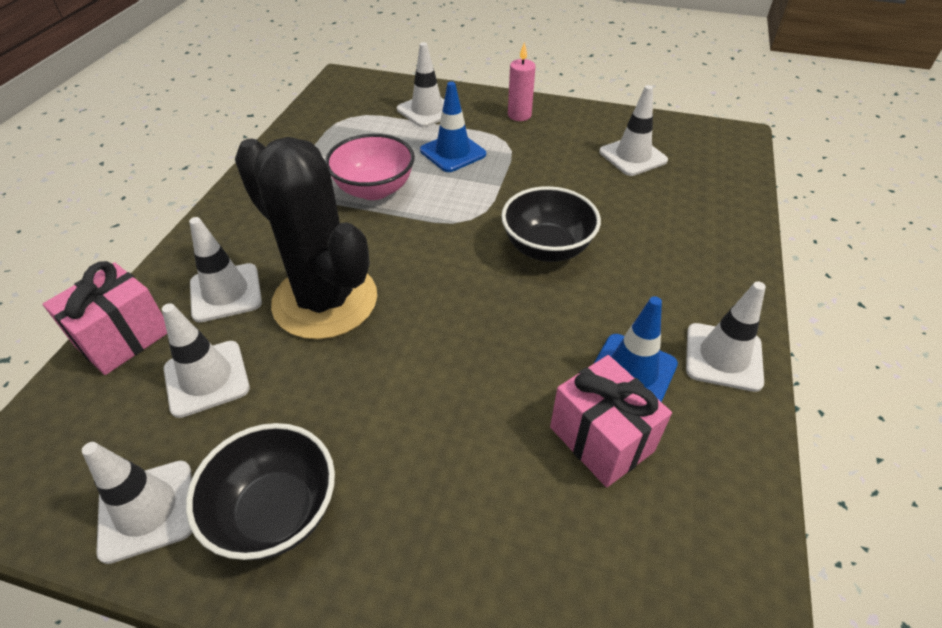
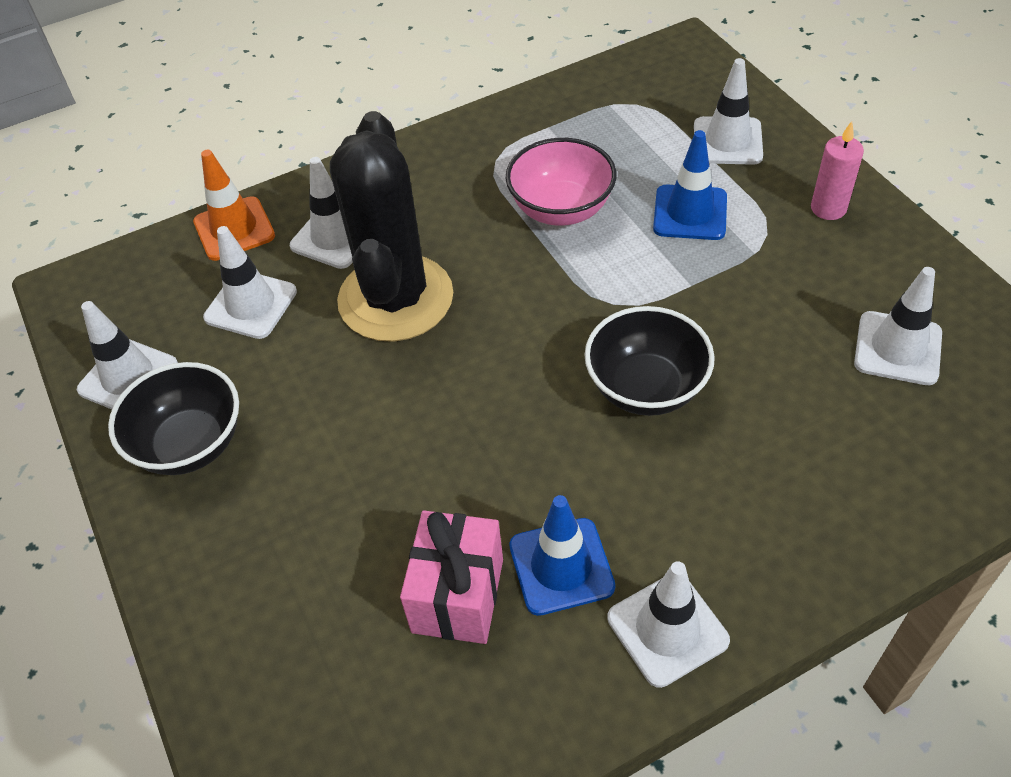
camera: 50 degrees right, 5 degrees up
pink gift [43,261,167,375] -> orange traffic cone [193,150,275,261]

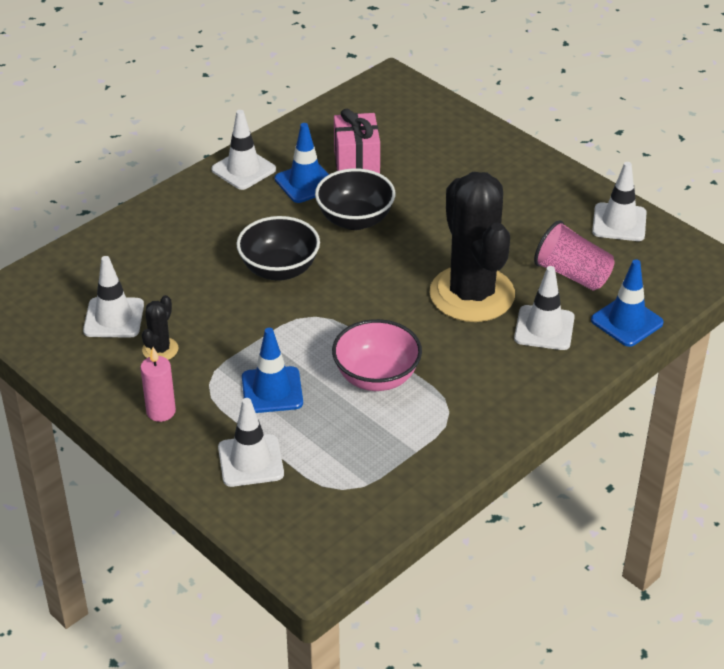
camera: 160 degrees right, 10 degrees down
black bowl [108,362,239,475] -> black bowl moved to [315,168,395,230]
orange traffic cone [193,150,275,261] -> blue traffic cone [591,259,664,347]
white traffic cone [203,226,297,339] -> pink cup [534,220,614,290]
none -> black cactus [142,295,178,360]

